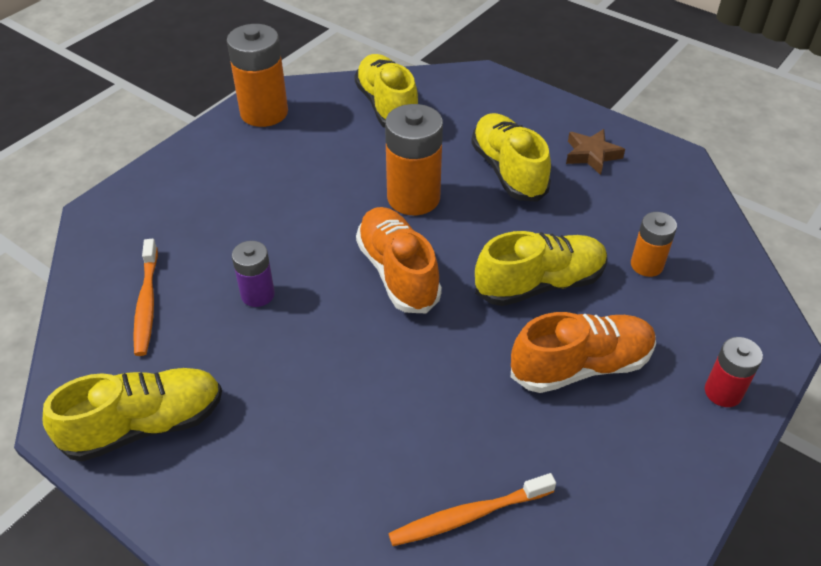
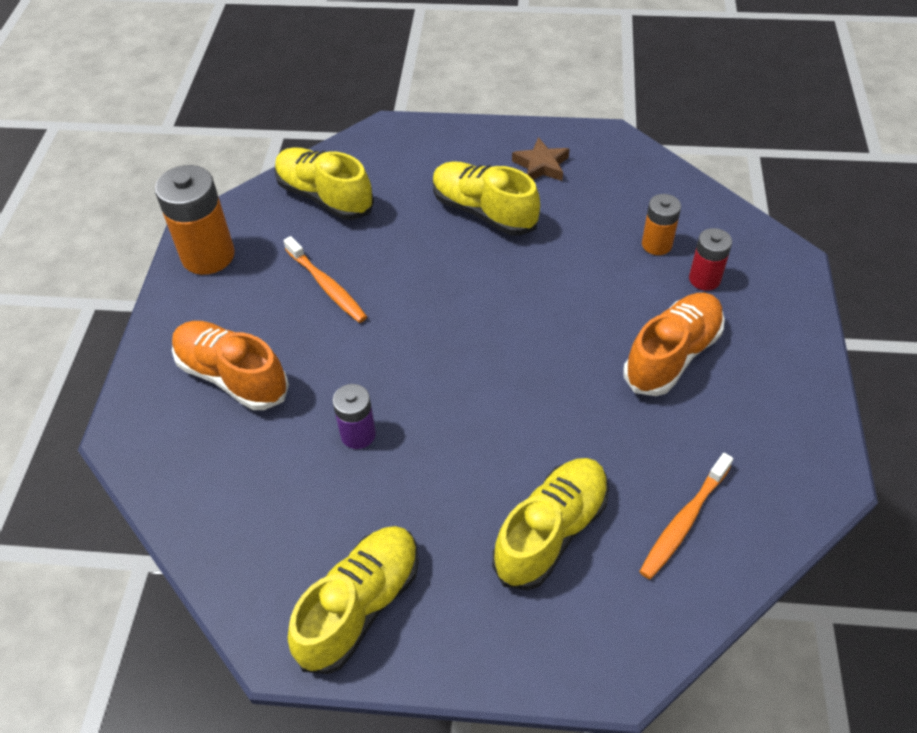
camera: 30 degrees left, 5 degrees up
orange toothbrush [133,239,158,356] -> orange toothbrush moved to [283,236,367,323]
orange shoe [356,207,442,313] -> orange shoe moved to [172,321,289,410]
orange battery [385,104,443,215] -> none
yellow shoe [475,231,608,306] -> yellow shoe moved to [492,458,609,590]
red battery [705,337,763,407] -> red battery moved to [689,228,732,291]

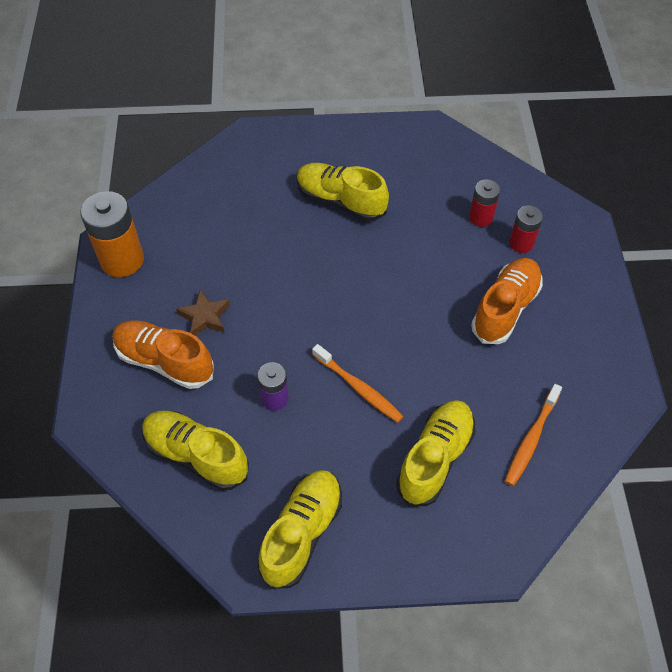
camera: 10 degrees left, 5 degrees up
yellow shoe [275,147,374,220] -> yellow shoe moved to [142,411,249,491]
orange toothbrush [283,236,367,323] -> orange toothbrush moved to [312,344,404,423]
brown star [512,137,569,181] -> brown star moved to [176,289,230,336]
orange battery [642,194,681,255] -> red battery [469,180,500,227]

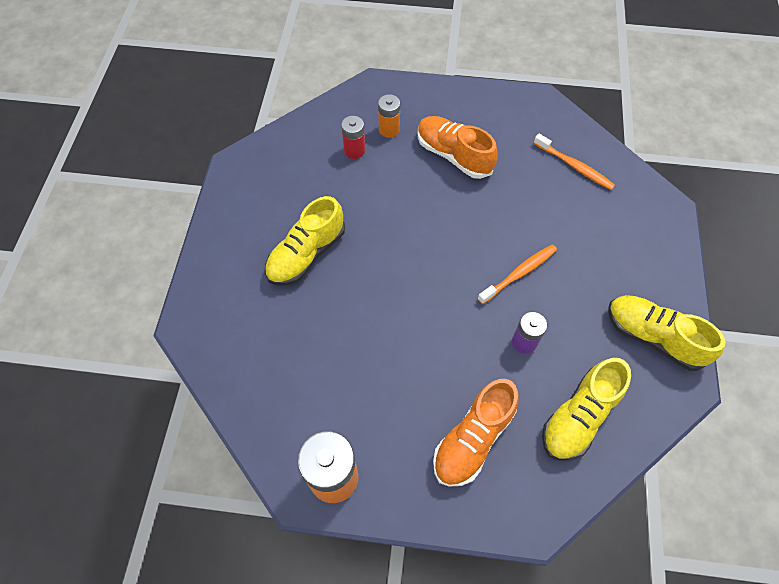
camera: 80 degrees left, 5 degrees up
brown star [176,289,230,336] -> none
yellow shoe [396,400,475,506] -> none
red battery [509,205,543,253] -> orange battery [378,94,400,138]

